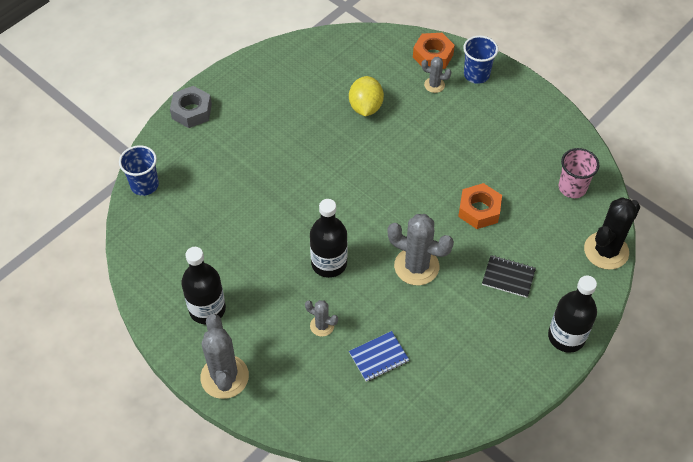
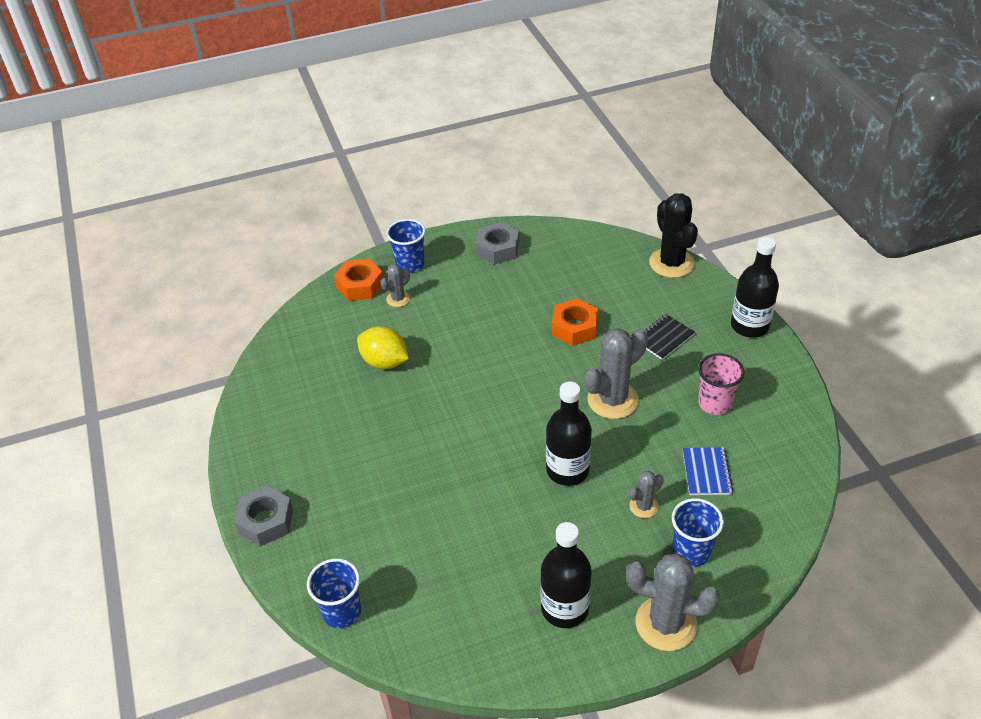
camera: 60 degrees left, 10 degrees down
pink cup [559,148,599,198] -> pink cup moved to [698,353,744,415]
none -> grey nut [475,222,519,265]
none -> blue cup [672,498,724,566]

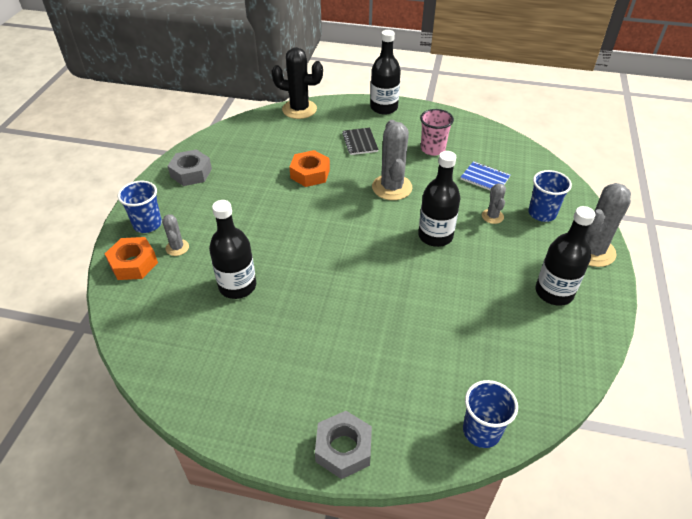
camera: 60 degrees left, 0 degrees up
yellow lemon [357,326,409,369] -> black bottle [209,200,256,299]

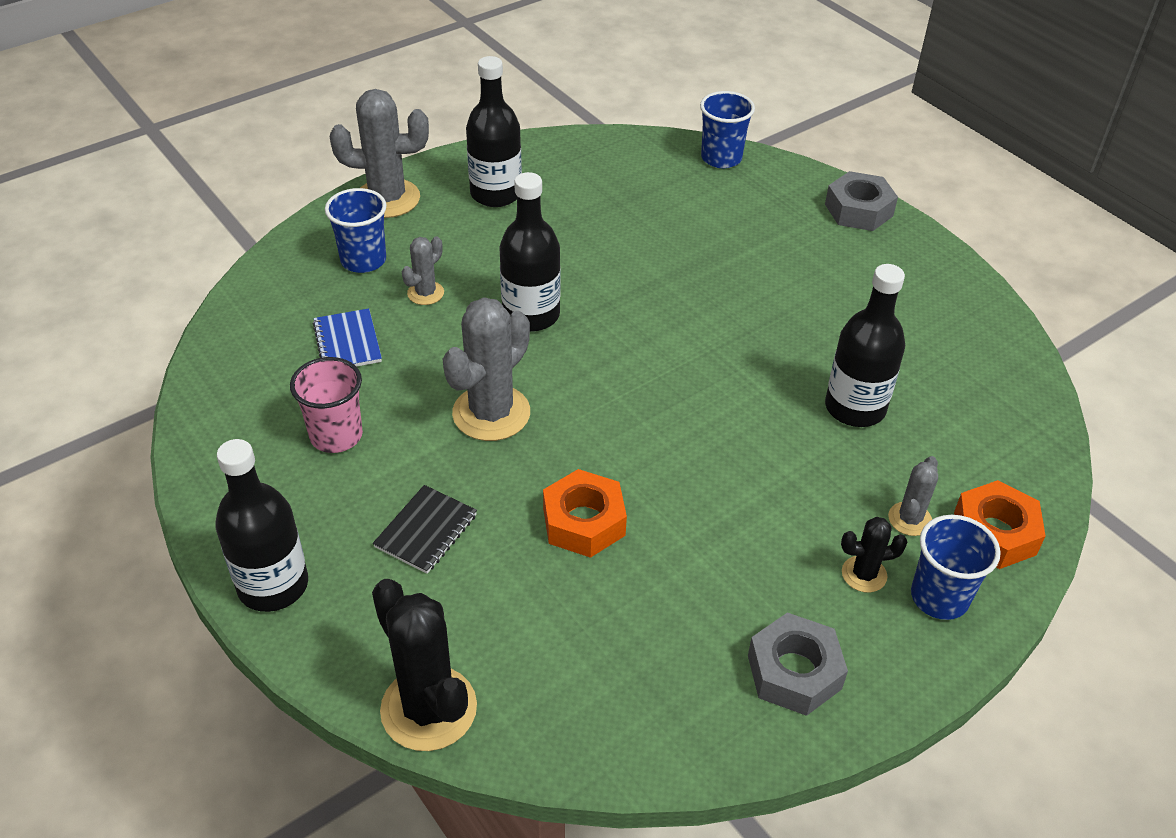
camera: 140 degrees left, 0 degrees up
none -> black cactus [841,517,907,593]

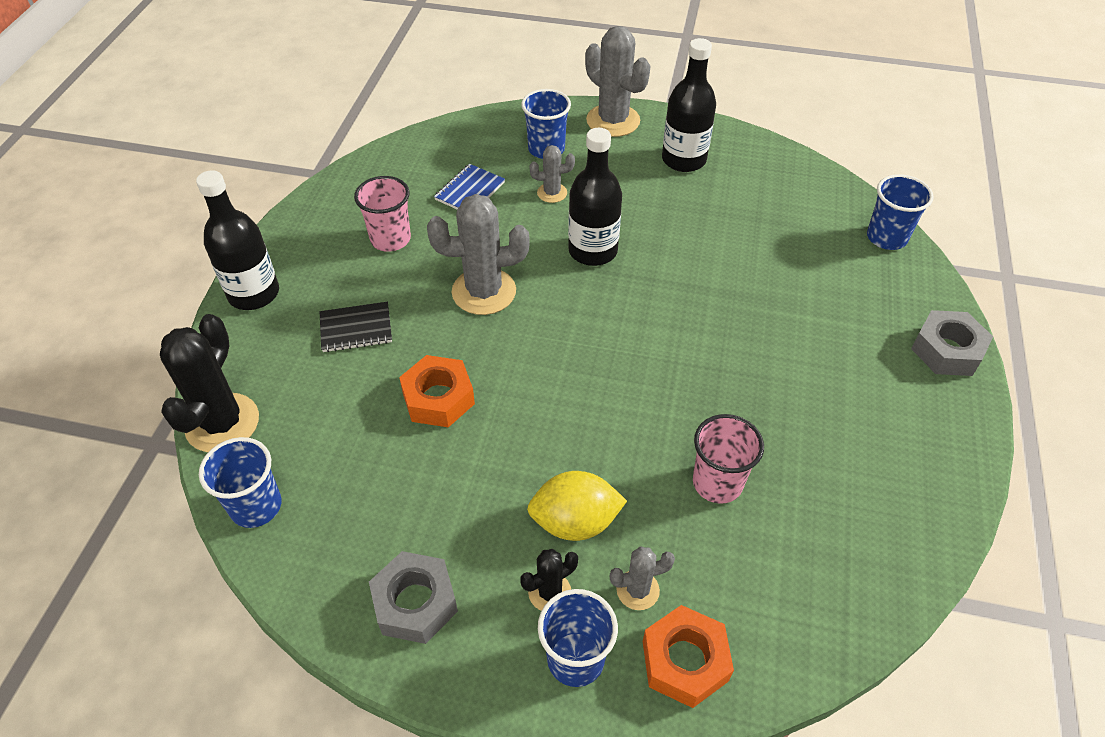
camera: 50 degrees right, 5 degrees up
black bottle [825,264,905,427] -> pink cup [693,414,764,504]
black cactus [841,517,907,593] -> black cactus turned 75 degrees counterclockwise [520,549,578,611]
none -> blue cup [199,437,282,528]
none -> yellow lemon [527,471,627,541]

